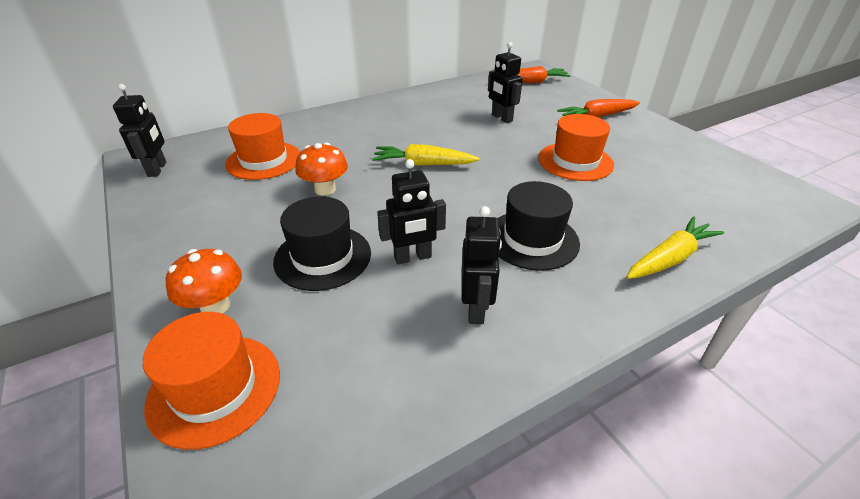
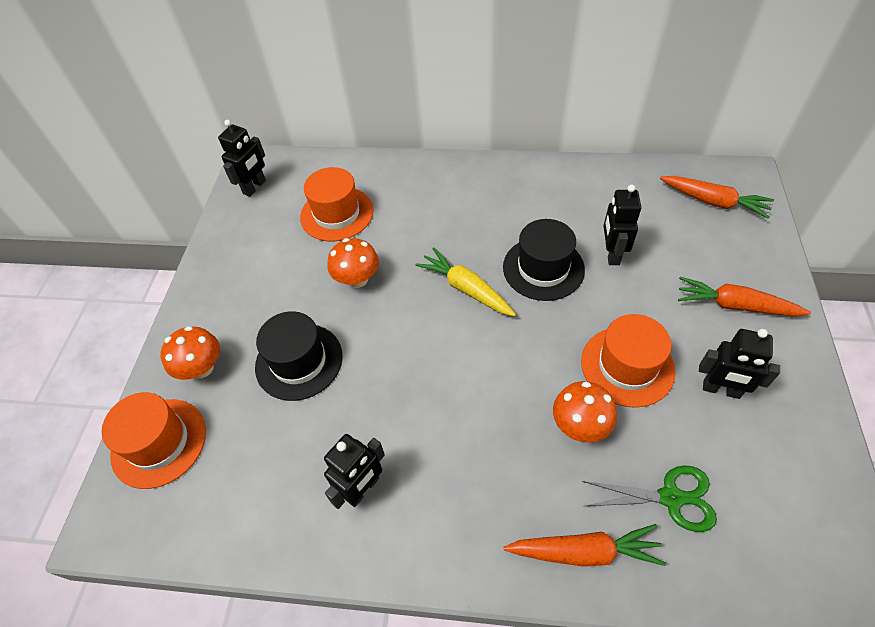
camera: 40 degrees right, 15 degrees up
black robot [377,159,446,264] -> black robot moved to [699,329,780,399]
black hat [498,181,580,271] -> black hat moved to [503,219,585,301]
yellow carrot [627,216,724,279] -> orange carrot [504,524,666,567]
none -> orange mushroom [553,381,617,443]
none -> green scissors [582,465,717,532]

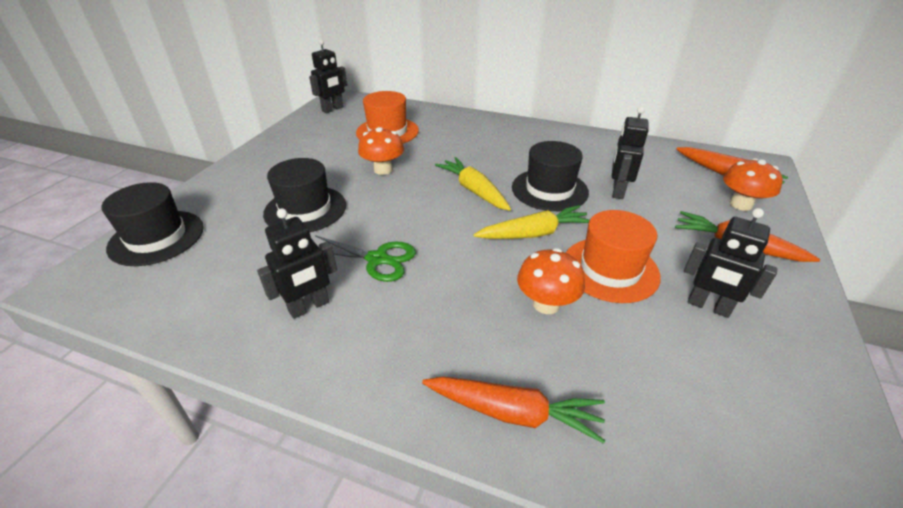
camera: 10 degrees right, 15 degrees down
orange hat [101,392,206,489] -> black hat [102,182,204,266]
orange mushroom [161,326,220,380] -> orange mushroom moved to [723,158,783,211]
green scissors [582,465,717,532] -> green scissors moved to [315,235,416,282]
none -> yellow carrot [474,205,589,239]

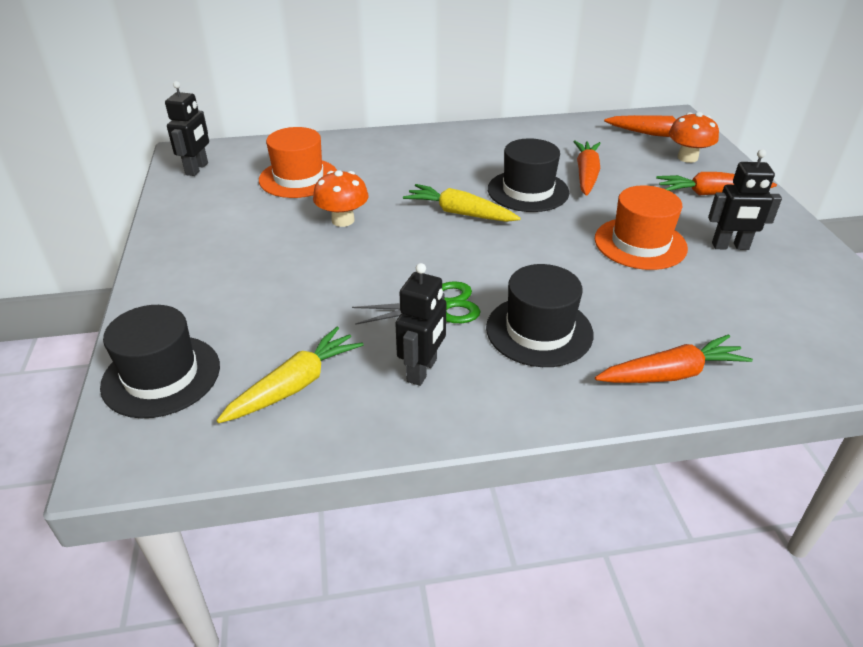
camera: 30 degrees left, 0 degrees up
black hat [263,158,346,232] -> black hat moved to [486,264,594,367]
yellow carrot [474,205,589,239] -> yellow carrot moved to [216,326,363,423]
orange mushroom [517,248,585,314] -> none
black robot [612,106,649,199] -> orange carrot [573,140,601,196]

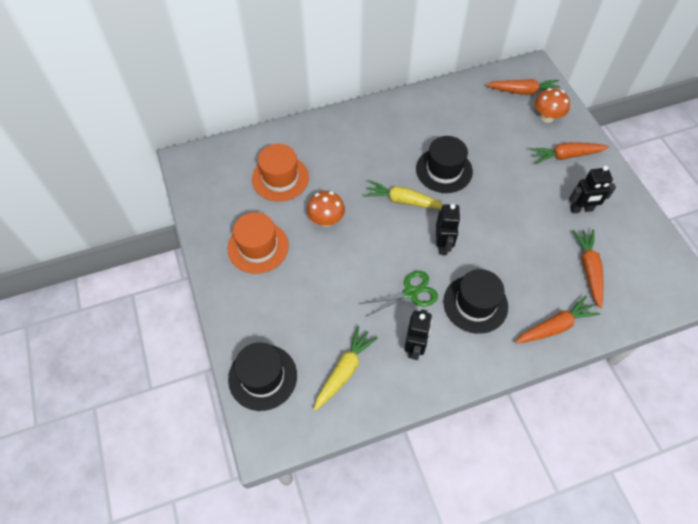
camera: 10 degrees left, 20 degrees up
black robot [165,81,209,176] -> black robot moved to [436,204,460,255]
orange carrot [573,140,601,196] -> orange carrot moved to [572,230,604,308]
orange hat [595,185,688,270] -> orange hat moved to [228,212,289,274]

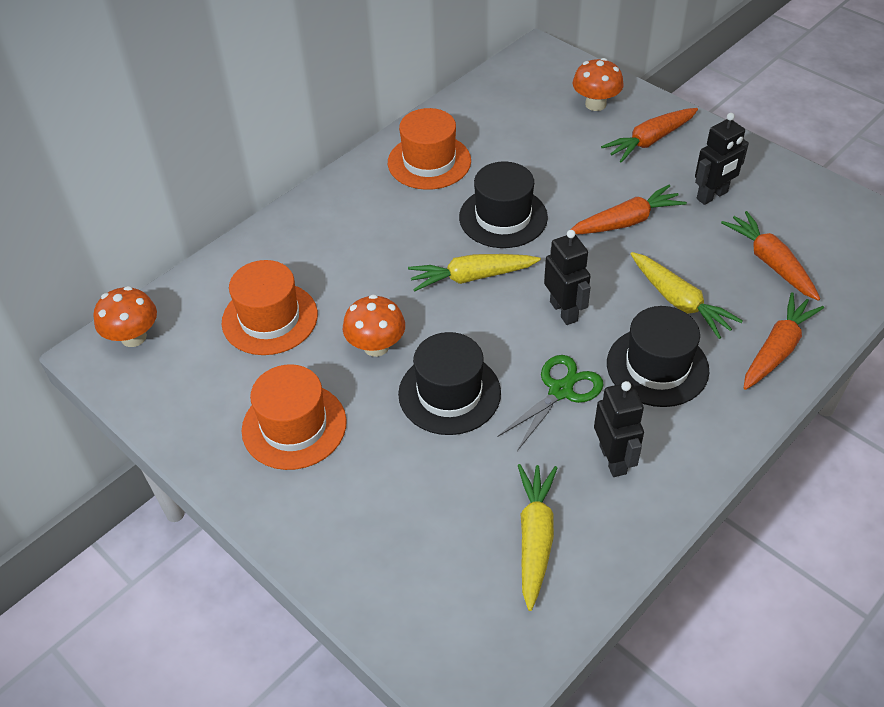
camera: 25 degrees left, 10 degrees down
black hat [228,342,297,411] -> black hat moved to [398,332,501,435]
orange carrot [486,79,560,95] -> orange carrot moved to [570,184,687,234]
none -> orange mushroom [94,286,157,347]
none -> orange hat [388,108,471,190]
none -> yellow carrot [631,252,743,339]

